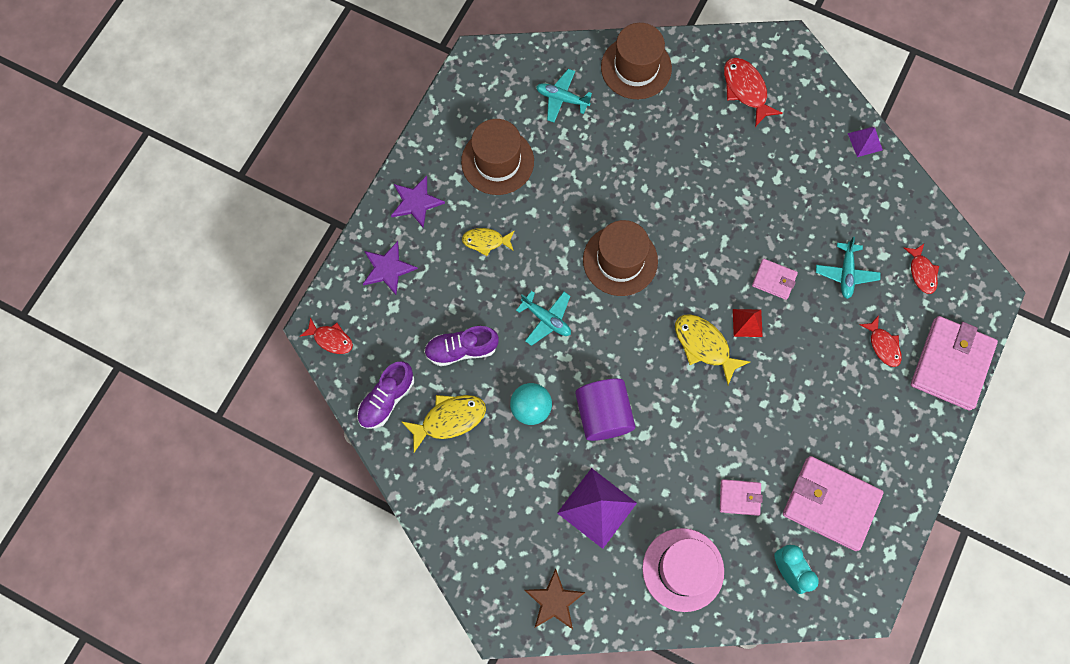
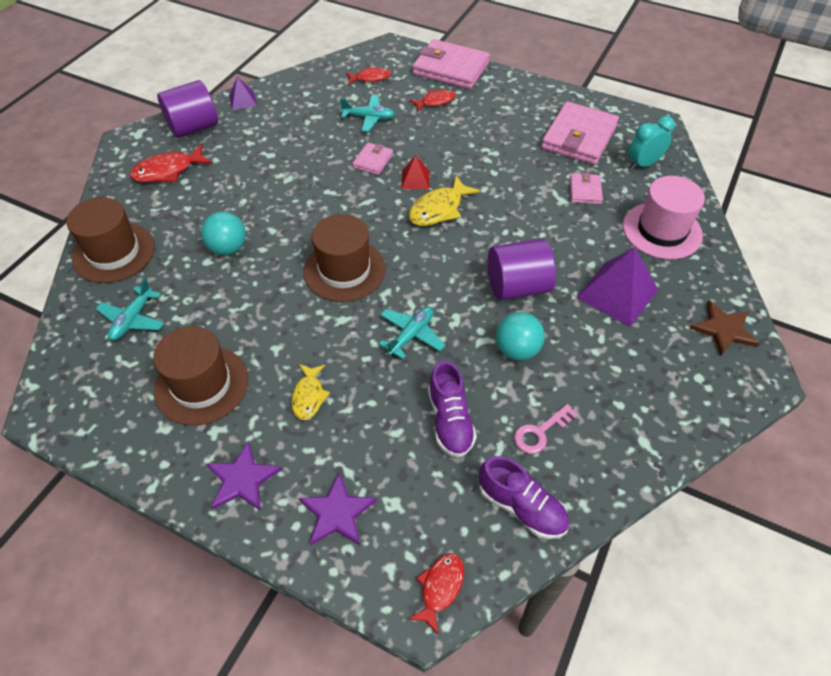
camera: 90 degrees left, 20 degrees down
yellow fish [401,395,486,452] -> pink key [514,404,578,454]
none -> purple cylinder [157,80,218,138]
none -> turquoise ball [201,211,246,255]

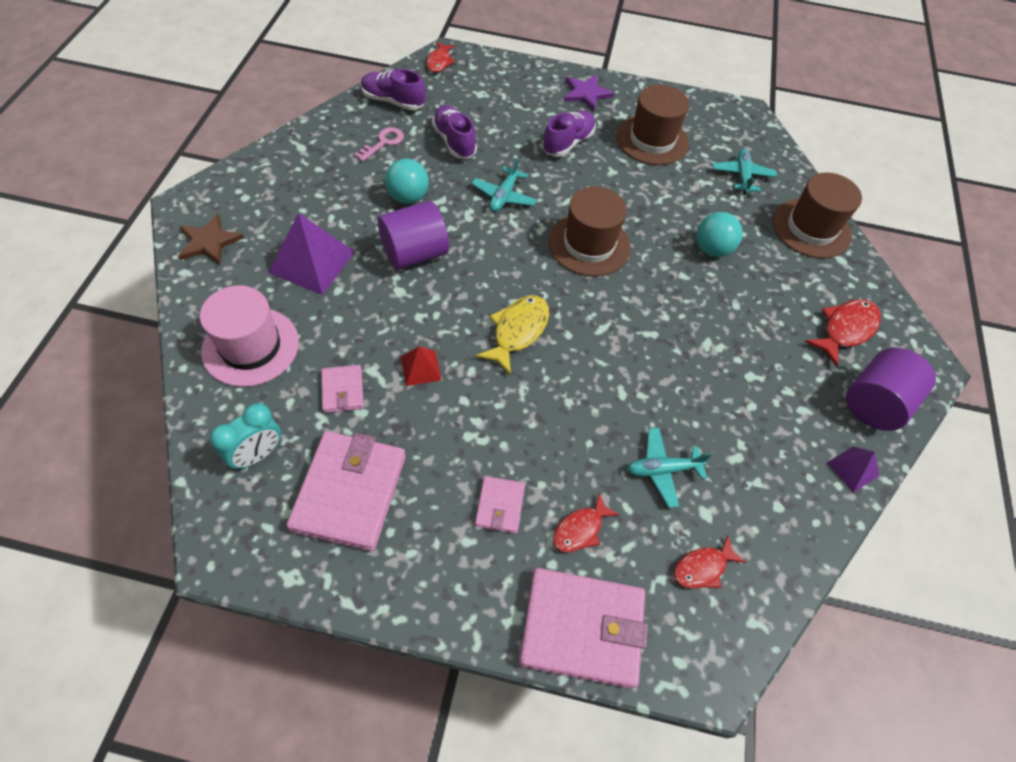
camera: 160 degrees right, 5 degrees up
yellow fish [291,364,330,420] -> purple shoe [542,111,596,157]
purple star [299,472,377,546] -> none
pink wallet [352,143,393,175] -> pink wallet moved to [475,476,525,534]
red pyramid [401,155,430,189] -> red pyramid moved to [401,346,442,386]

